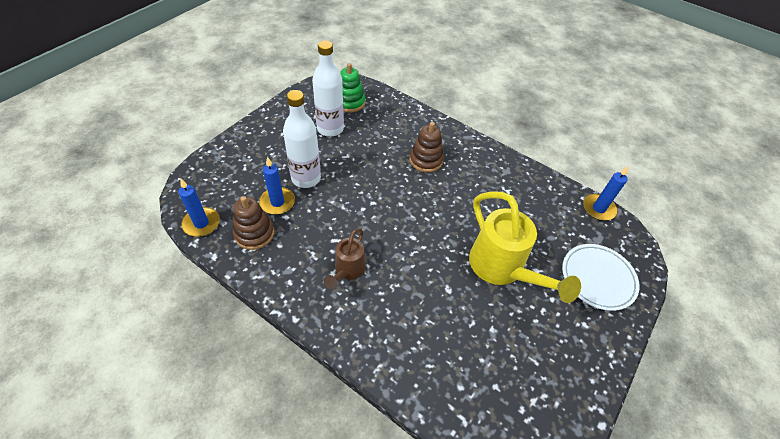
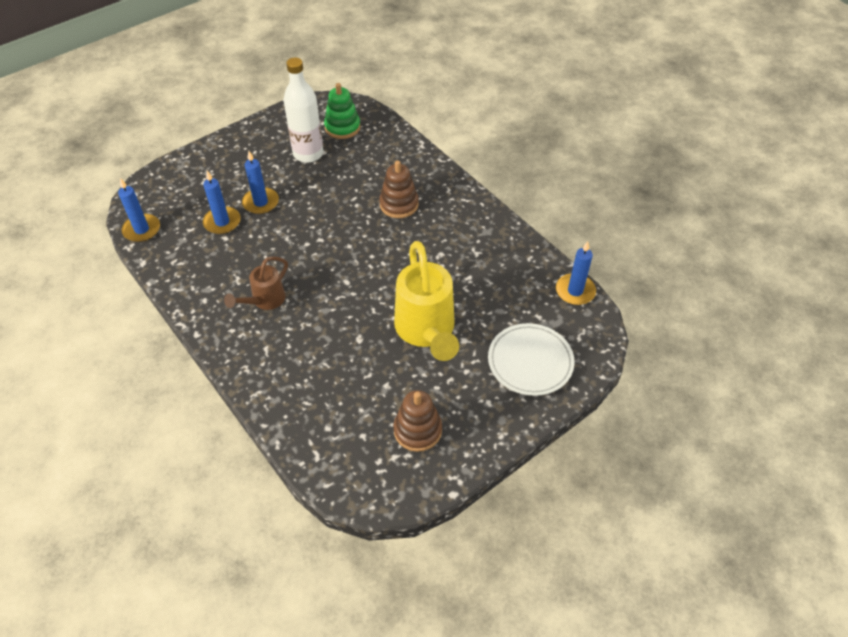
camera: 20 degrees right, 0 degrees up
brown stacking toy [233,196,274,250] -> brown stacking toy moved to [393,390,442,452]
white bottle [283,90,321,188] -> blue candle [242,151,279,214]

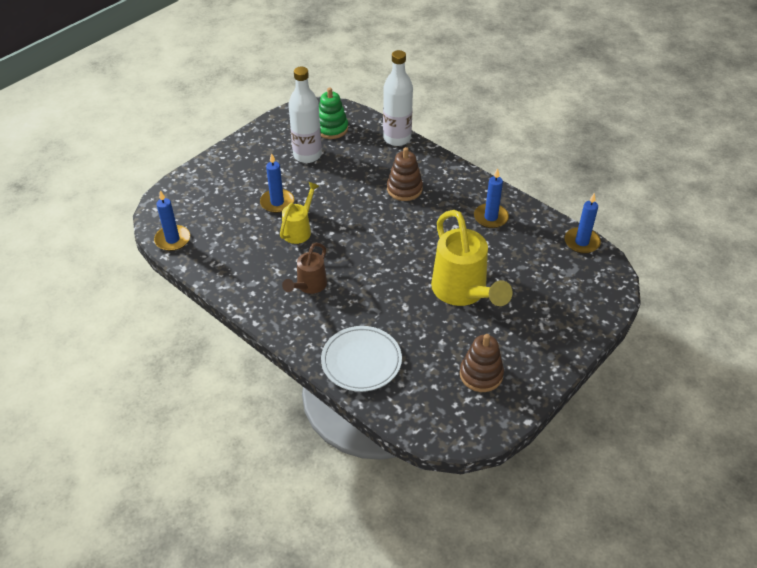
camera: 10 degrees left, 5 degrees down
blue candle [203,171,241,234] -> blue candle moved to [474,168,509,228]
white plate [488,323,574,396] -> white plate moved to [321,326,402,392]
none -> yellow watering can [280,182,319,244]
none -> white bottle [383,50,413,146]

